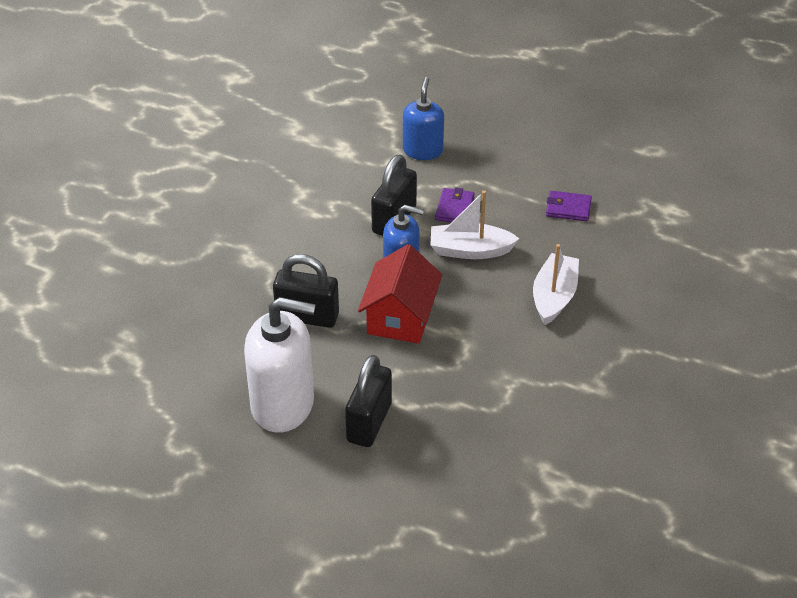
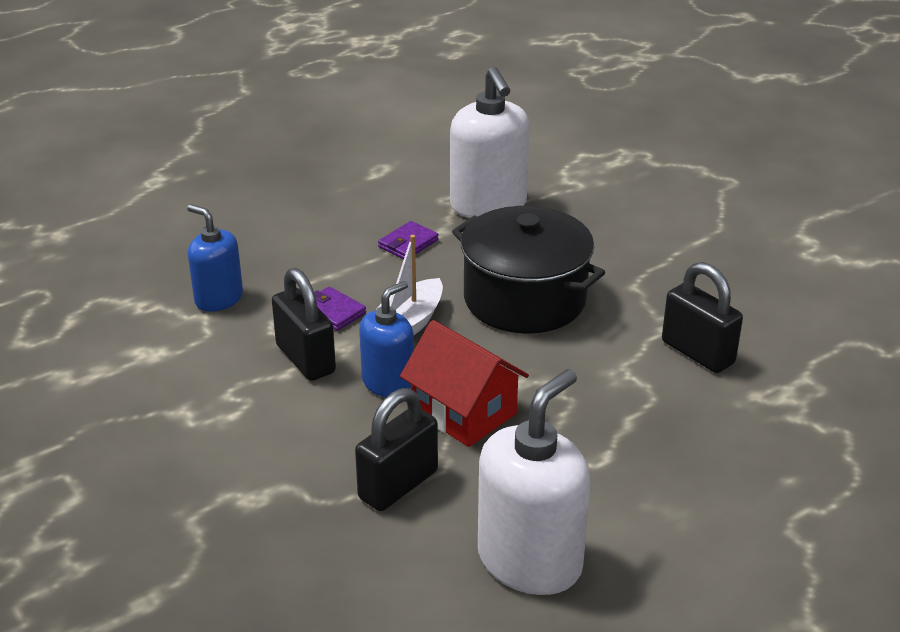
camera: 60 degrees left, 10 degrees down
black padlock [345,355,392,447] -> black padlock moved to [662,262,743,373]
white boat [533,244,579,325] -> black pot [452,206,605,333]
none -> white soap dispenser [450,67,530,218]

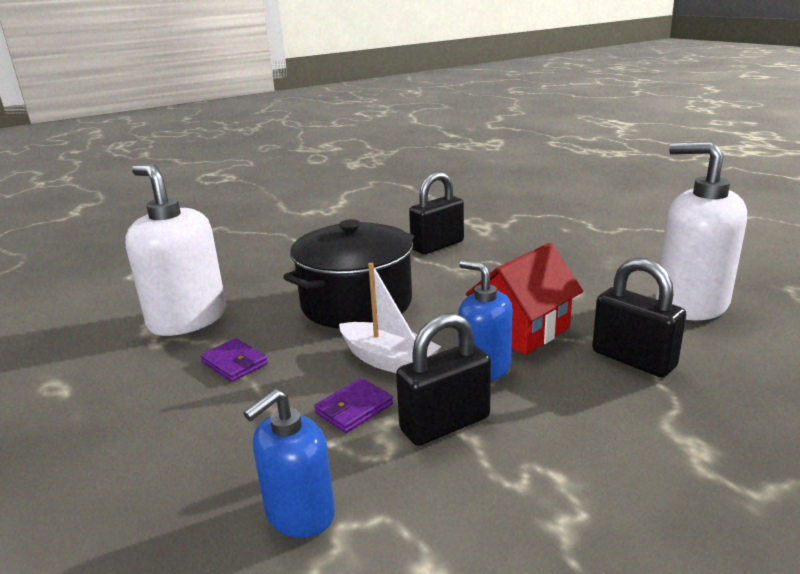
camera: 85 degrees left, 10 degrees down
white soap dispenser [450,67,530,218] -> white soap dispenser turned 120 degrees counterclockwise [125,164,226,336]

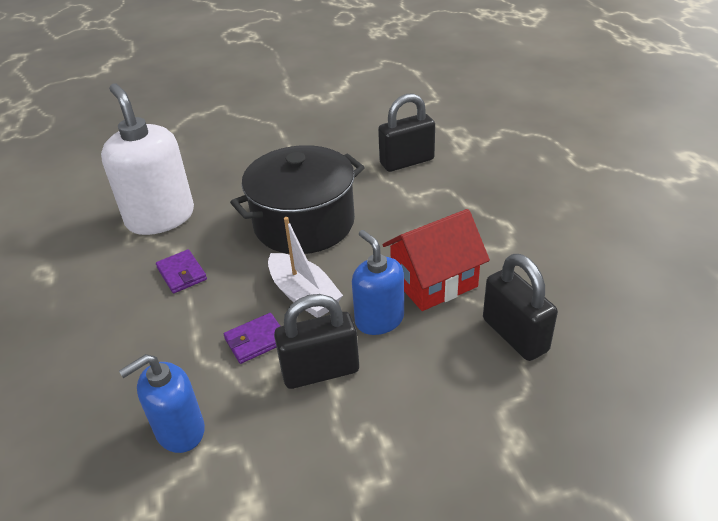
camera: 15 degrees right, 15 degrees up
white soap dispenser [656,141,747,320] -> none

